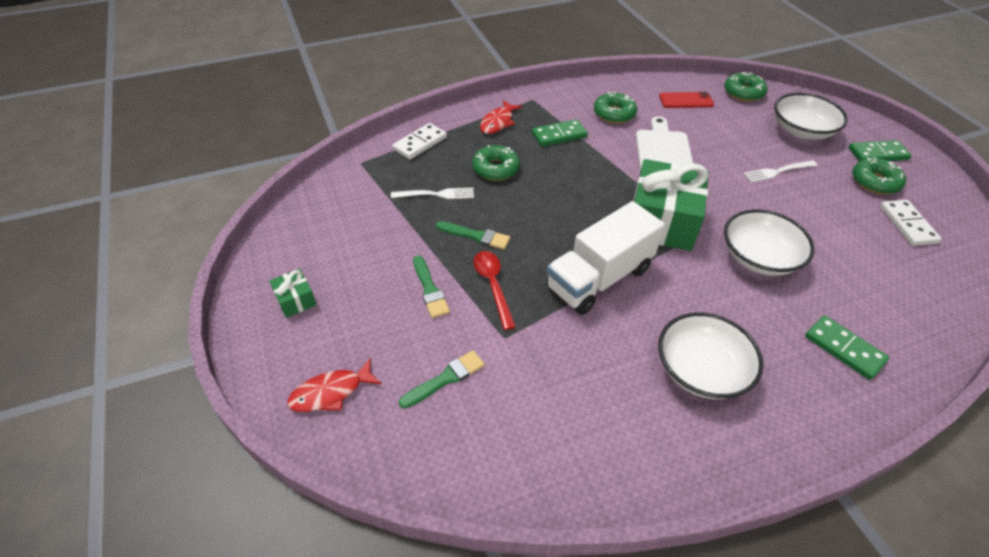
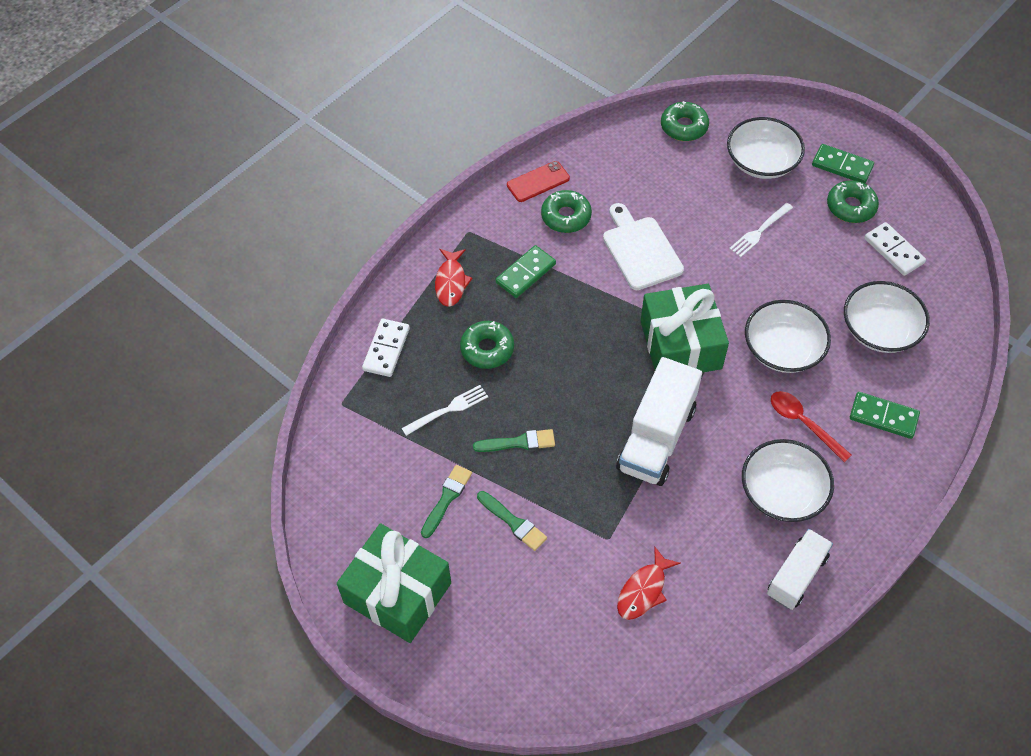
camera: 25 degrees left, 10 degrees up
green gift [269,269,317,318] -> green gift [337,523,451,643], size x2.29
red fish [287,358,382,412] -> red fish moved to [617,547,681,620]
green brush [399,350,485,409] -> green brush moved to [421,465,472,538]
red spoon [473,251,516,330] -> red spoon moved to [771,391,851,462]
red phone [659,92,714,108] -> red phone moved to [507,161,570,202]
green domino [849,140,912,161] -> green domino turned 60 degrees clockwise [812,144,874,184]
none -> white truck [767,529,833,610]
none -> white bowl [844,281,930,353]

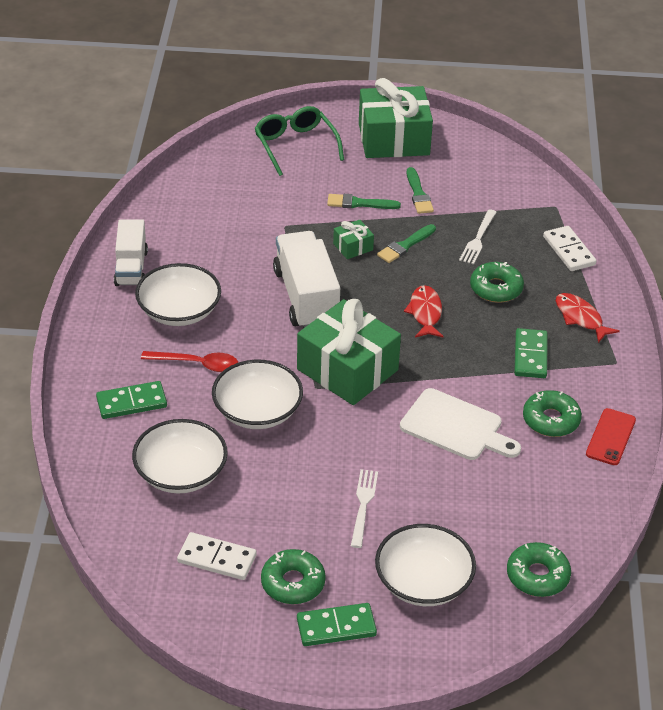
camera: 140 degrees right, 15 degrees down
red fish [617,547,681,620] -> red fish moved to [404,285,444,338]
none -> green glasses [254,106,344,176]
none -> green gift [333,219,374,259]

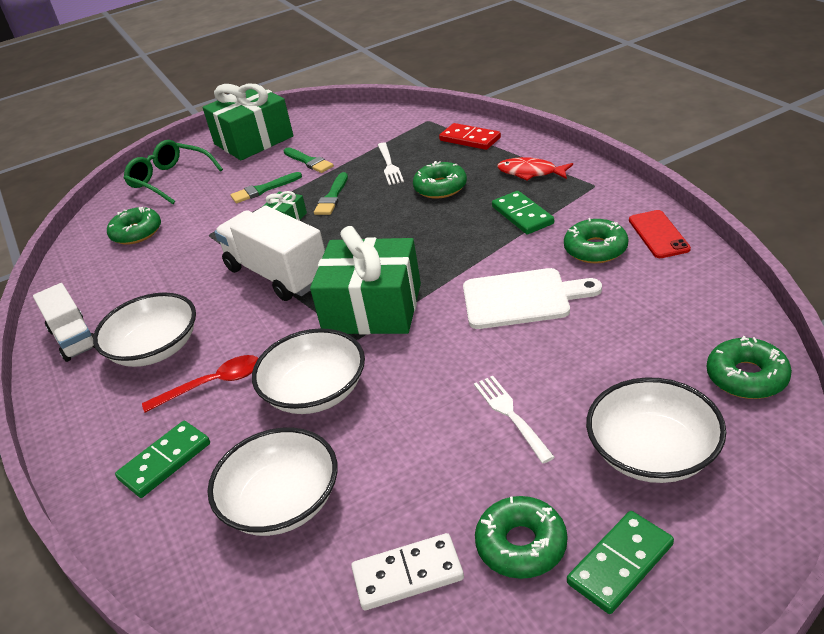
camera: 25 degrees left, 5 degrees down
red fish [404,285,444,338] -> none
white domino [543,226,596,271] -> red domino [439,123,501,150]
none -> green donut [107,207,161,245]

